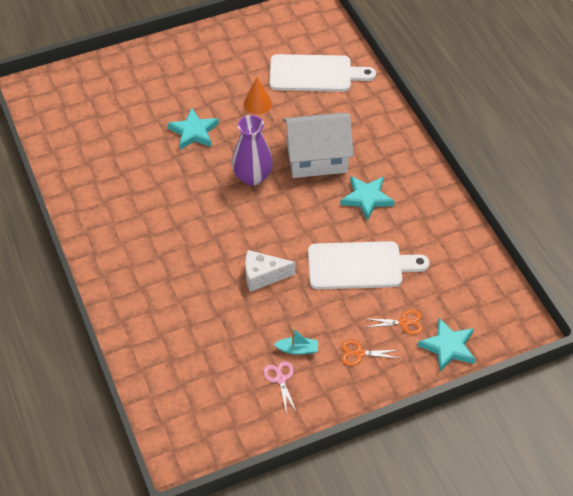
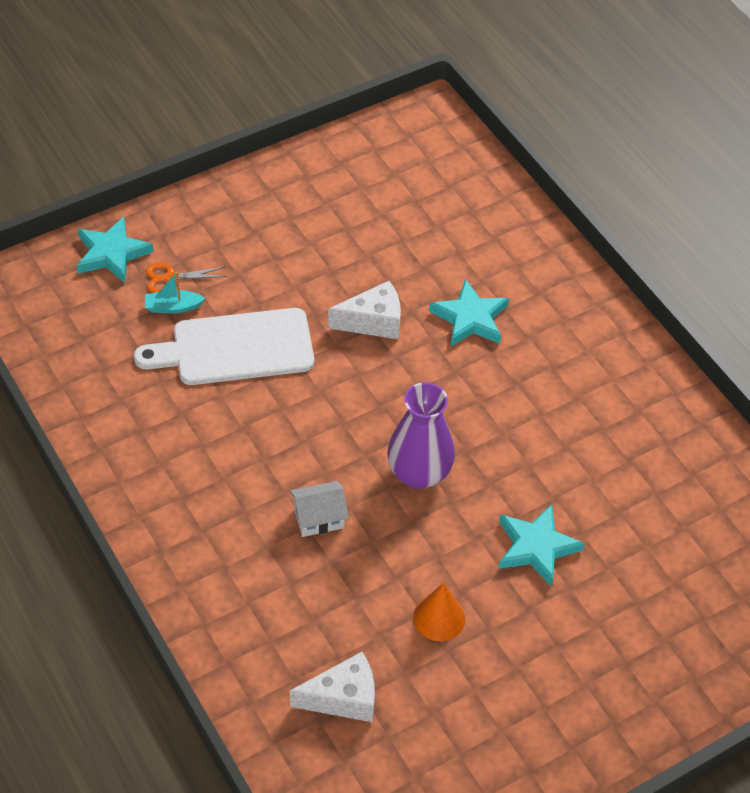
camera: 170 degrees right, 0 degrees up
pink scissors [263,361,297,415] -> none
white cutting board [269,54,376,92] -> white cheese [290,652,375,722]
turquoise boat [274,328,318,355] -> turquoise boat moved to [145,272,205,314]
white house [283,113,354,178] -> white house [290,481,349,537], size x0.47
turquoise star [340,176,395,221] -> turquoise star moved to [429,279,509,346]
orange scissors [341,340,401,366] -> none

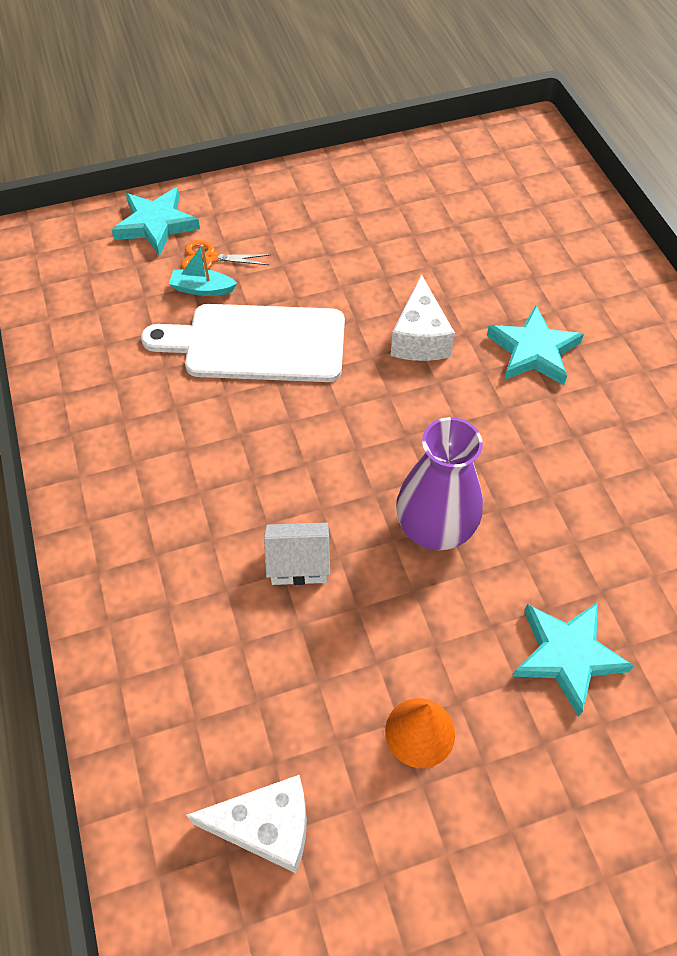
camera: 15 degrees right, 5 degrees up
white cheese [328,281,401,339] -> white cheese turned 90 degrees clockwise [391,274,455,361]

